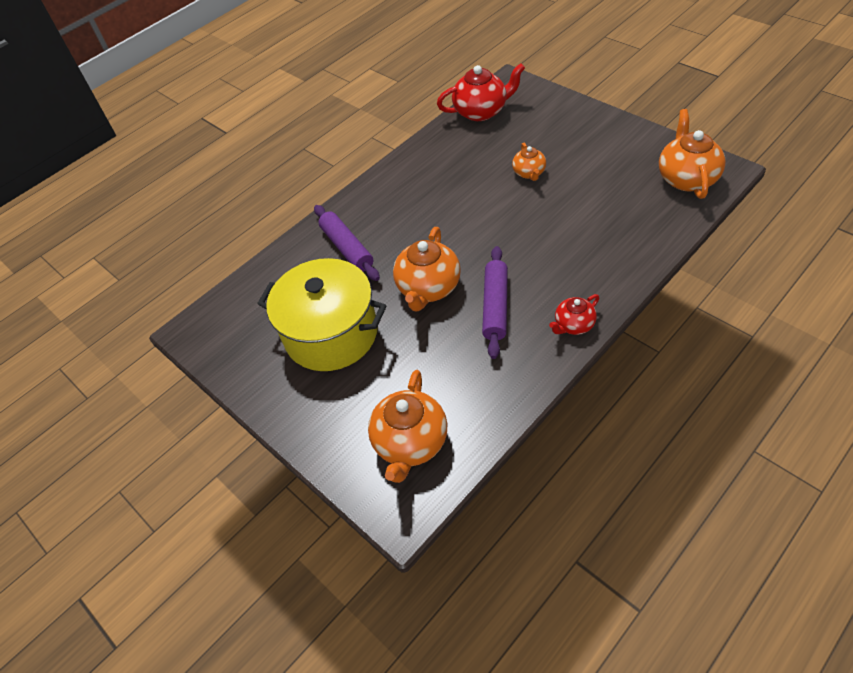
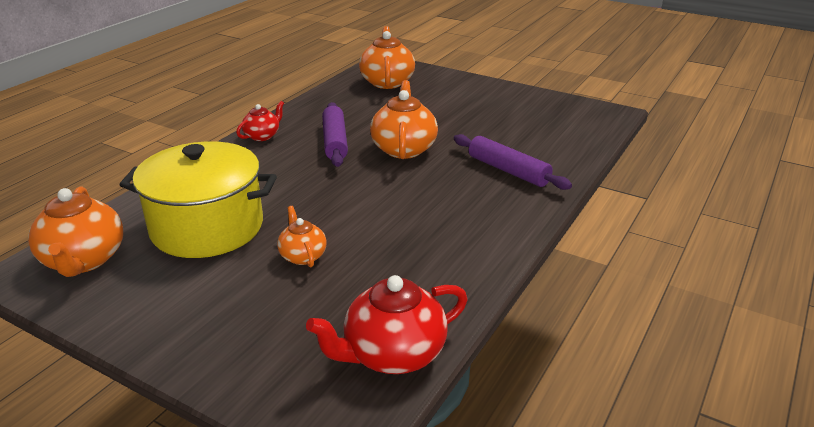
camera: 160 degrees right, 20 degrees down
yellow pot [257,258,387,371] -> yellow pot moved to [119,141,277,258]

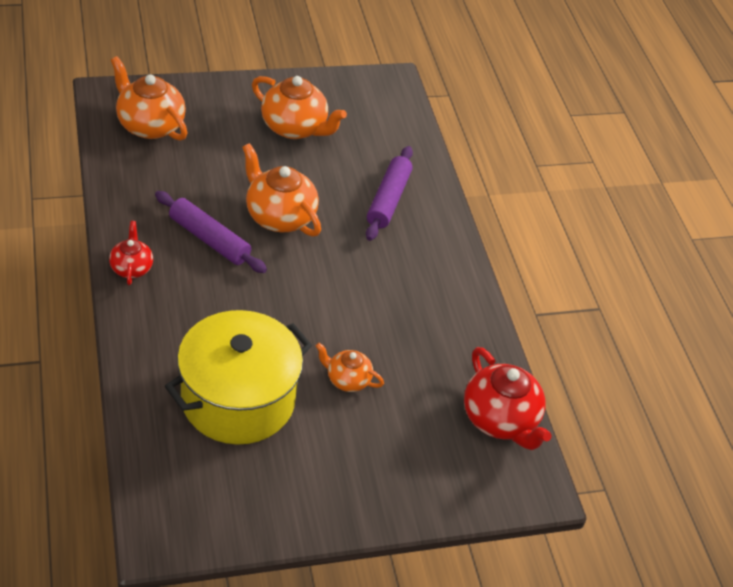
camera: 50 degrees left, 15 degrees up
orange teapot [28,186,123,277] -> orange teapot moved to [252,76,347,139]
red teapot [306,275,468,374] -> red teapot turned 45 degrees counterclockwise [464,347,552,450]
purple rolling pin [454,134,572,190] -> purple rolling pin turned 75 degrees counterclockwise [366,146,413,241]

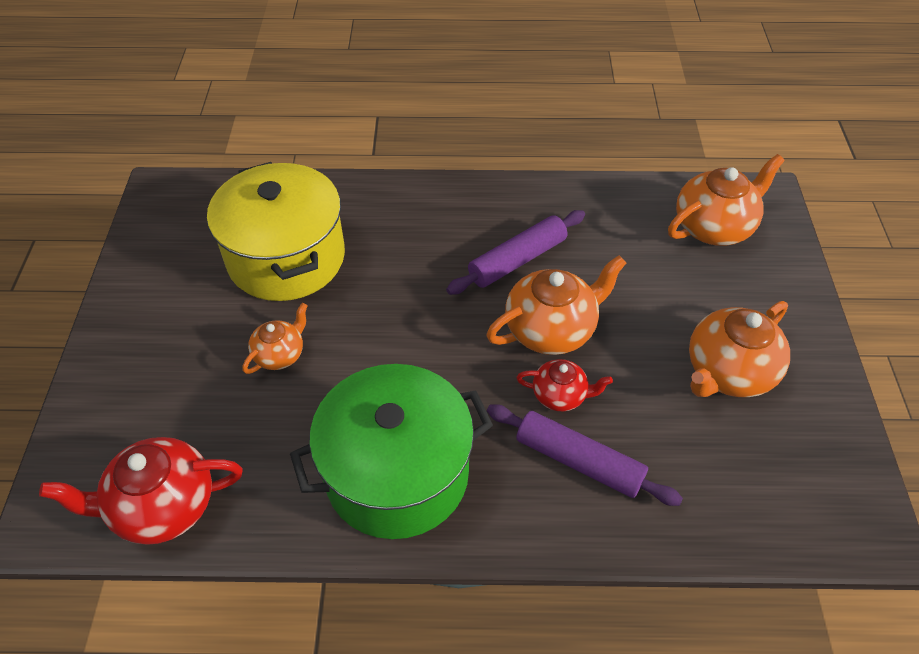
camera: 110 degrees right, 5 degrees up
red teapot [109,221,153,285] -> red teapot moved to [517,359,613,411]
none -> green pot [290,364,493,539]

